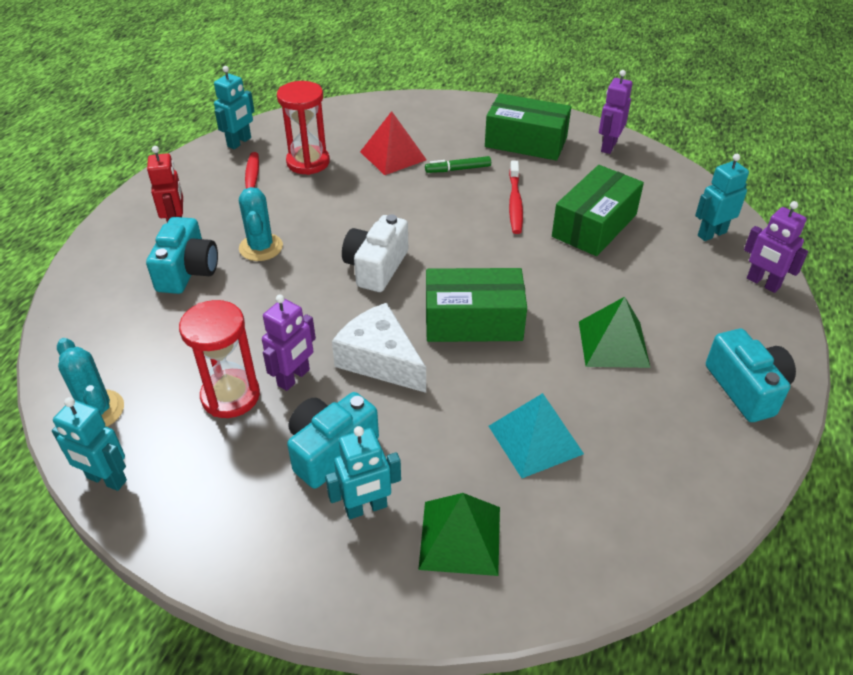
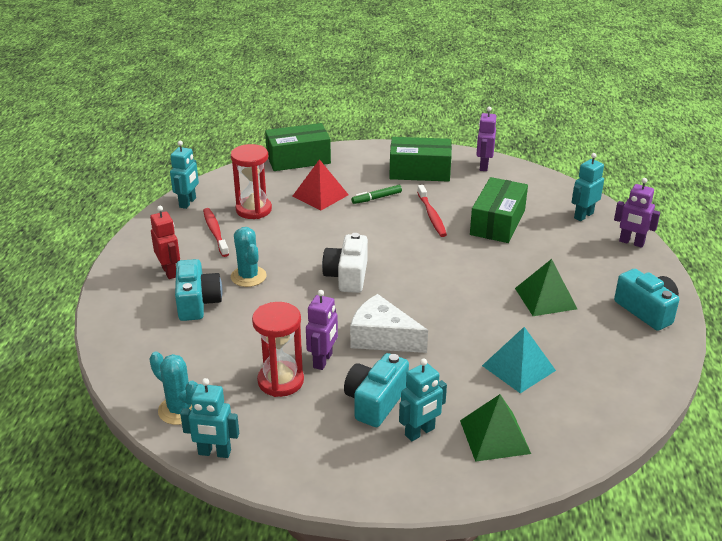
camera: 15 degrees left, 10 degrees down
green box [426,268,527,342] -> green box moved to [265,123,331,171]

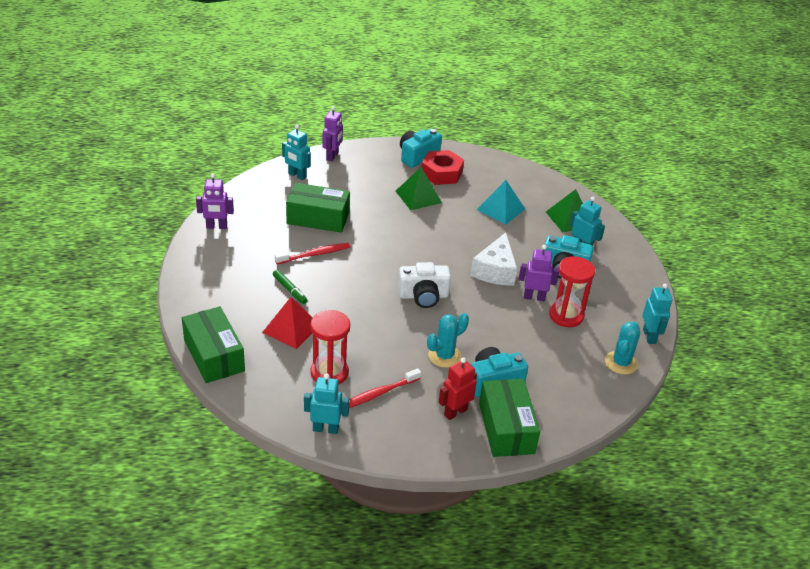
camera: 105 degrees left, 5 degrees up
green box [389,137,452,182] -> green box moved to [479,379,540,457]
none -> red nut [422,150,464,185]

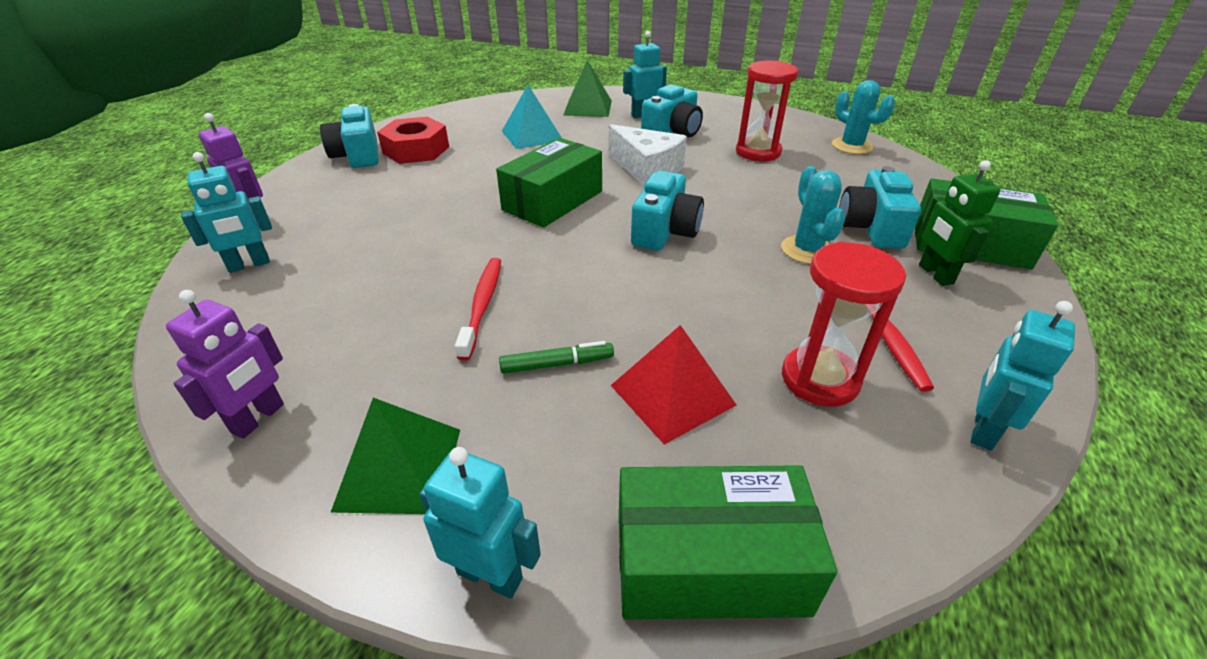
camera: 60 degrees left, 0 degrees up
green box [286,183,350,233] -> green box moved to [496,138,602,228]
green pyramid [396,167,442,210] -> green pyramid moved to [330,398,460,514]
white camera [398,262,451,308] -> turquoise camera [631,171,704,250]
red robot [439,357,477,420] -> green robot [919,160,1001,286]
purple robot [519,245,559,301] -> none
turquoise robot [642,284,672,344] -> turquoise robot moved to [419,447,541,599]

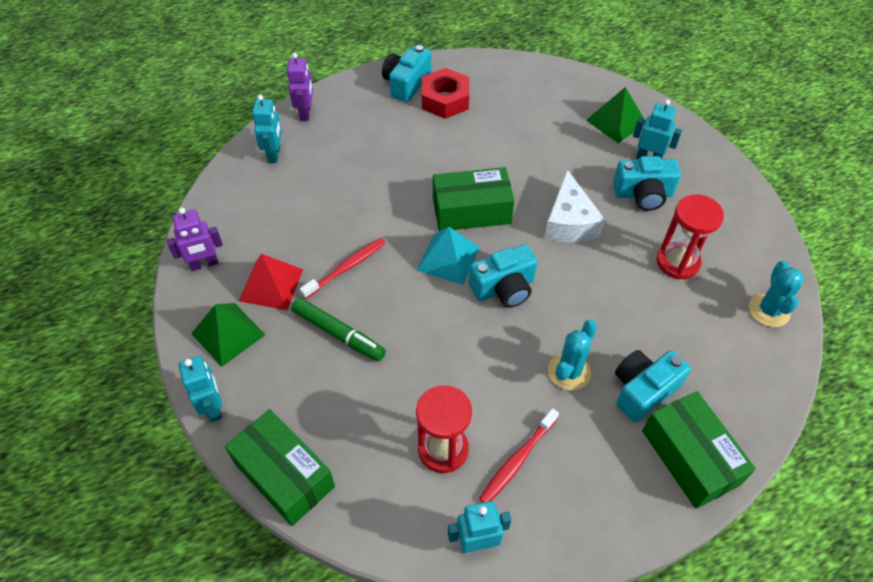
camera: 45 degrees right, 15 degrees up
turquoise robot [181,152,272,273] -> turquoise robot turned 105 degrees counterclockwise [252,95,282,163]
green marker [499,341,614,374] -> green marker [291,298,386,361], size x1.54
turquoise pyramid [502,85,562,149] -> turquoise pyramid moved to [416,227,480,285]
red pyramid [611,325,736,444] -> red pyramid moved to [239,254,303,310]
green robot [919,160,1001,286] -> none

